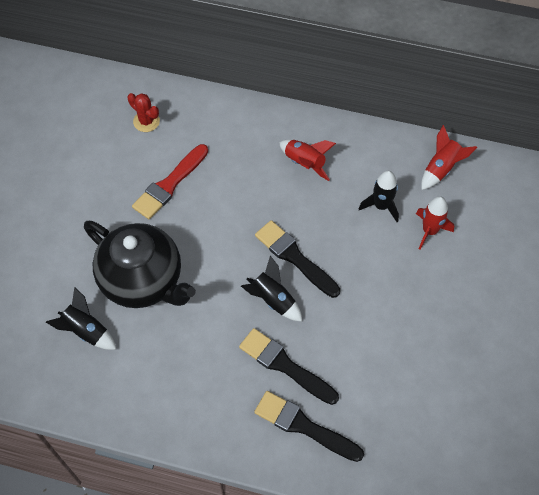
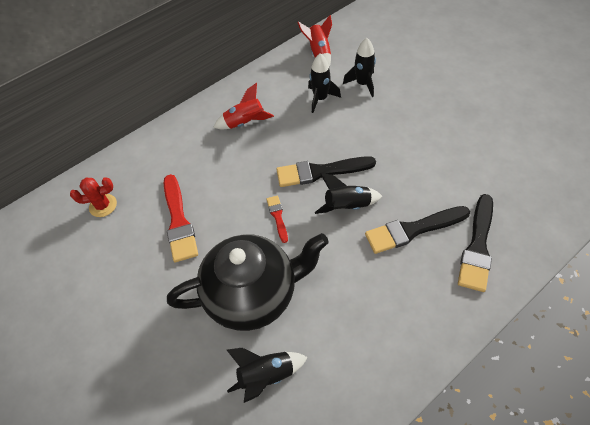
camera: 50 degrees left, 5 degrees down
black brush [254,391,364,462] -> black brush turned 45 degrees counterclockwise [458,194,493,292]
red rocket [416,196,454,250] -> black rocket [343,38,376,97]
none -> red brush [266,196,288,243]

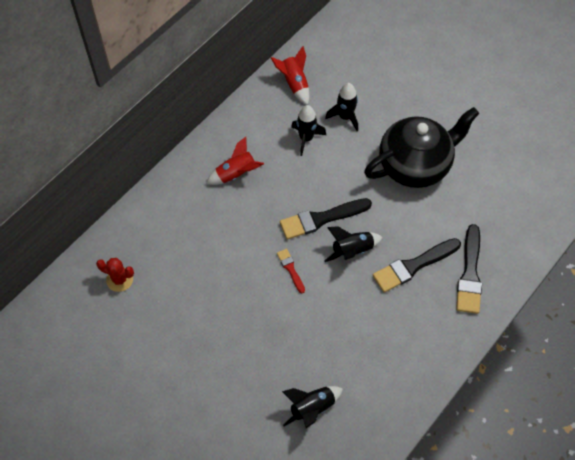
camera: 15 degrees left, 5 degrees up
red cactus [70,177,117,217] -> red cactus turned 45 degrees clockwise [96,258,134,292]
red brush [164,174,198,262] -> none
black teapot [167,233,329,331] -> black teapot moved to [364,107,479,188]

